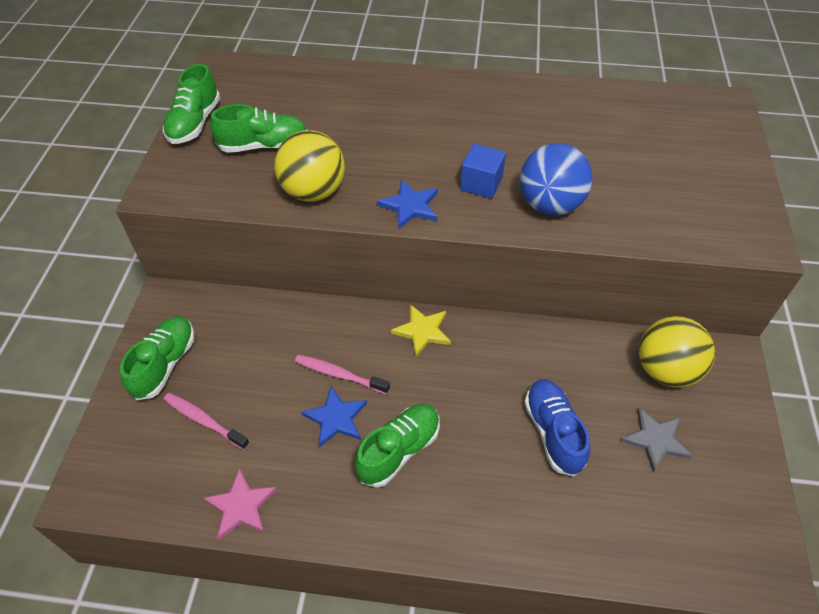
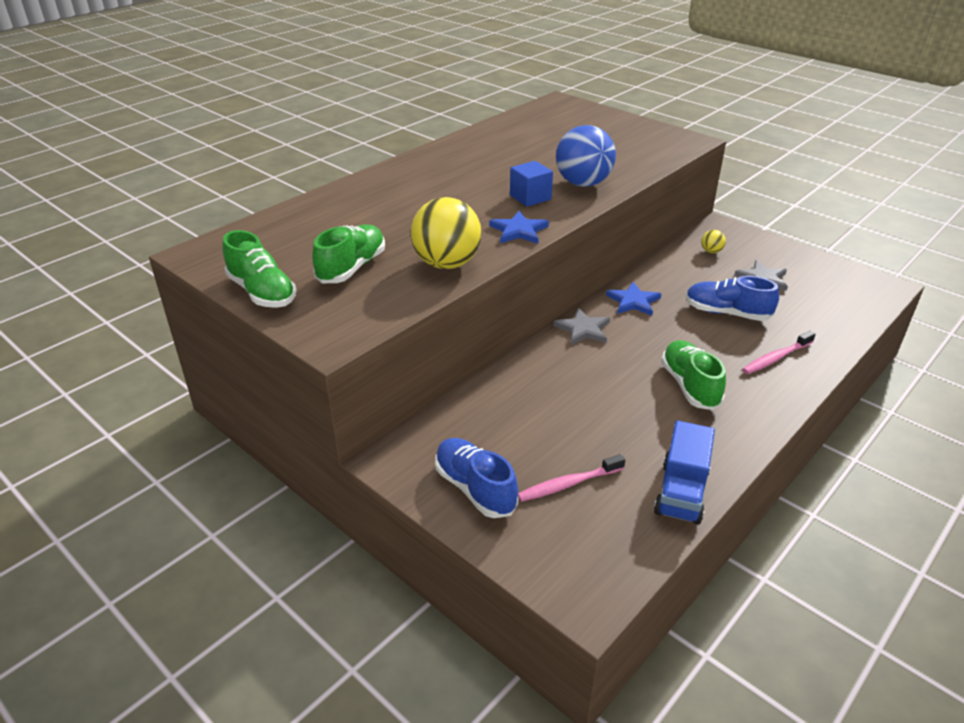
camera: 55 degrees left, 15 degrees down
green shoe [120,316,195,400] -> blue shoe [435,438,518,518]
pink star [204,468,277,540] -> blue truck [654,420,715,525]
pink toothbrush [295,355,390,394] -> pink toothbrush moved to [742,331,815,374]
blue star [301,386,367,448] -> blue star moved to [606,282,661,316]
yellow star [391,304,451,357] -> grey star [554,308,610,345]
yellow ball [639,316,715,388] -> yellow ball [701,230,726,253], size x0.43

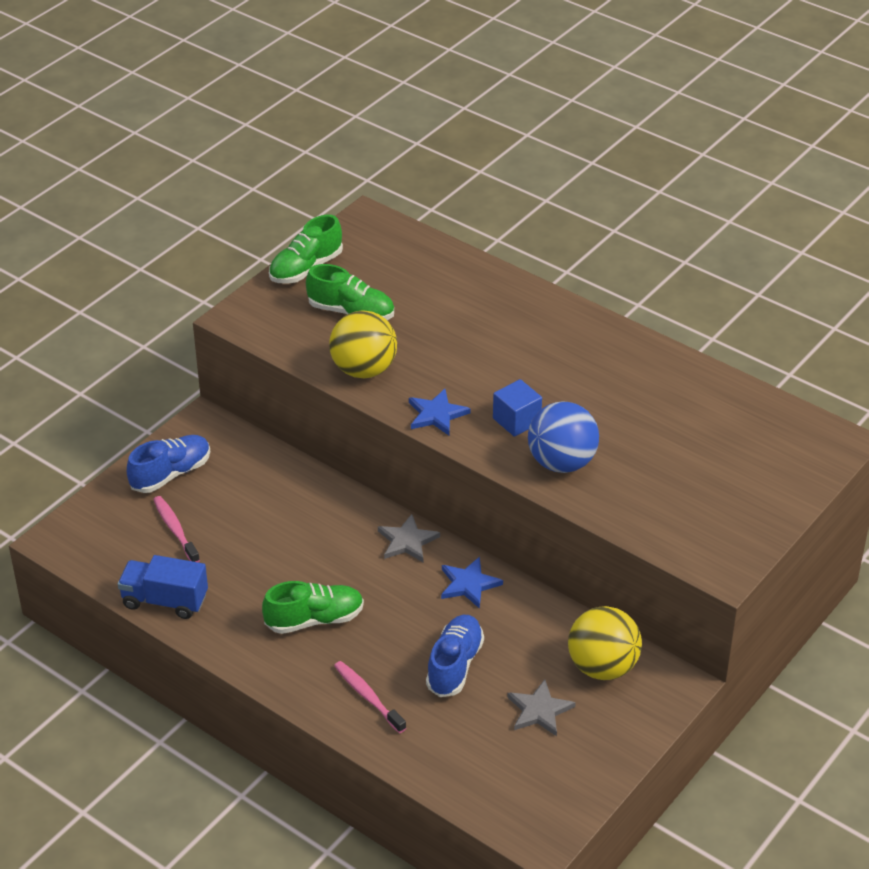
camera: 85 degrees right, 5 degrees up
yellow ball [701,230,726,253] -> yellow ball [568,606,642,680], size x2.31

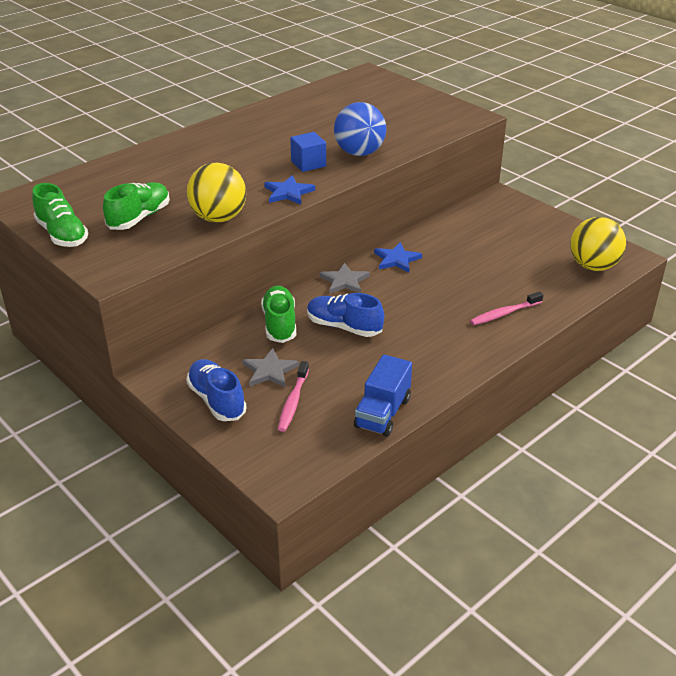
camera: 80 degrees left, 5 degrees down
pink toothbrush [153,496,200,562] -> pink toothbrush turned 60 degrees counterclockwise [278,361,309,432]
green shoe [262,581,364,634] -> green shoe moved to [261,286,296,343]
blue shoe [426,615,484,697] -> blue shoe moved to [307,293,384,337]
grey star [507,679,576,736] -> grey star moved to [243,348,299,388]
yellow ball [568,606,642,680] -> yellow ball moved to [570,217,626,271]

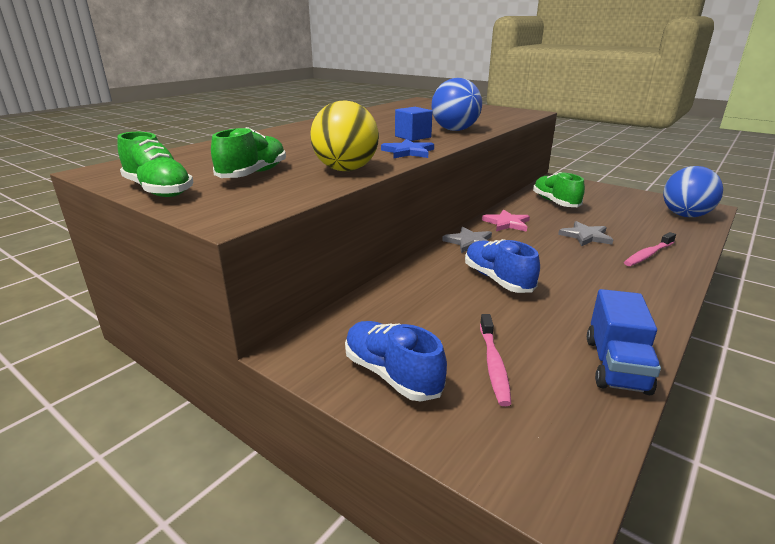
camera: 10 degrees left, 10 degrees down
grey star [243,348,299,388] -> grey star moved to [558,221,613,246]
green shoe [261,286,296,343] -> green shoe moved to [533,172,585,207]
blue shoe [307,293,384,337] -> blue shoe turned 45 degrees clockwise [465,239,540,293]
blue star [374,242,422,272] -> pink star [482,209,530,232]
yellow ball [570,217,626,271] -> blue ball [663,166,723,217]

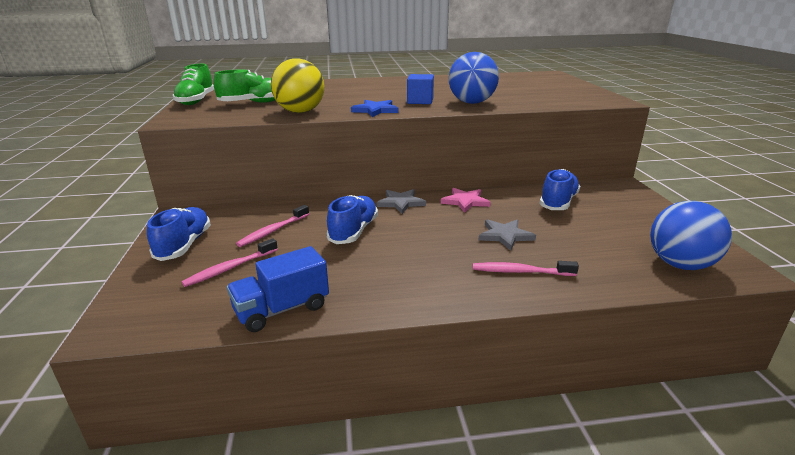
camera: 45 degrees right, 0 degrees up
green shoe [533,172,585,207] -> blue shoe [540,169,580,210]
none -> pink toothbrush [236,205,309,247]

